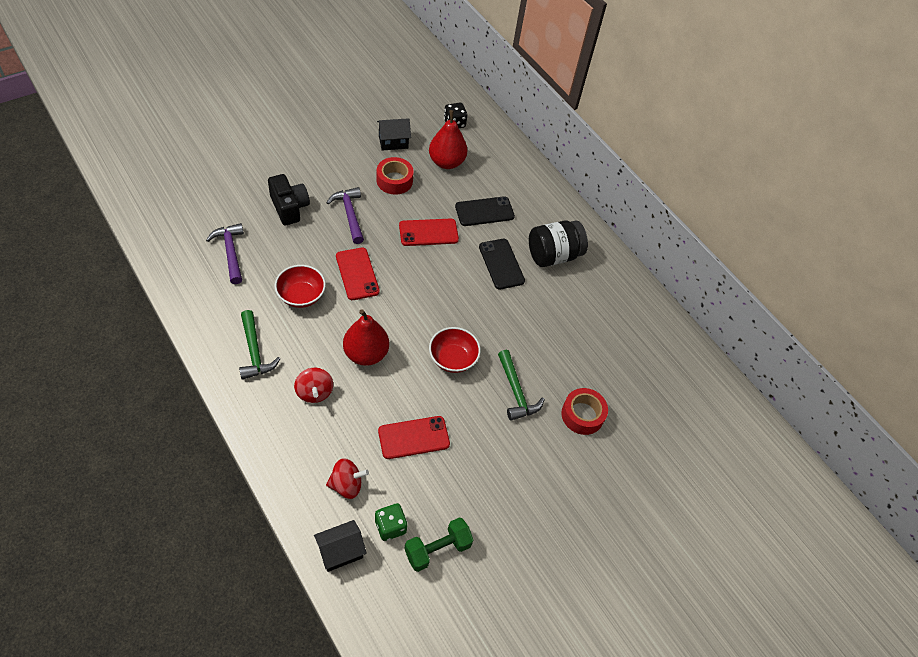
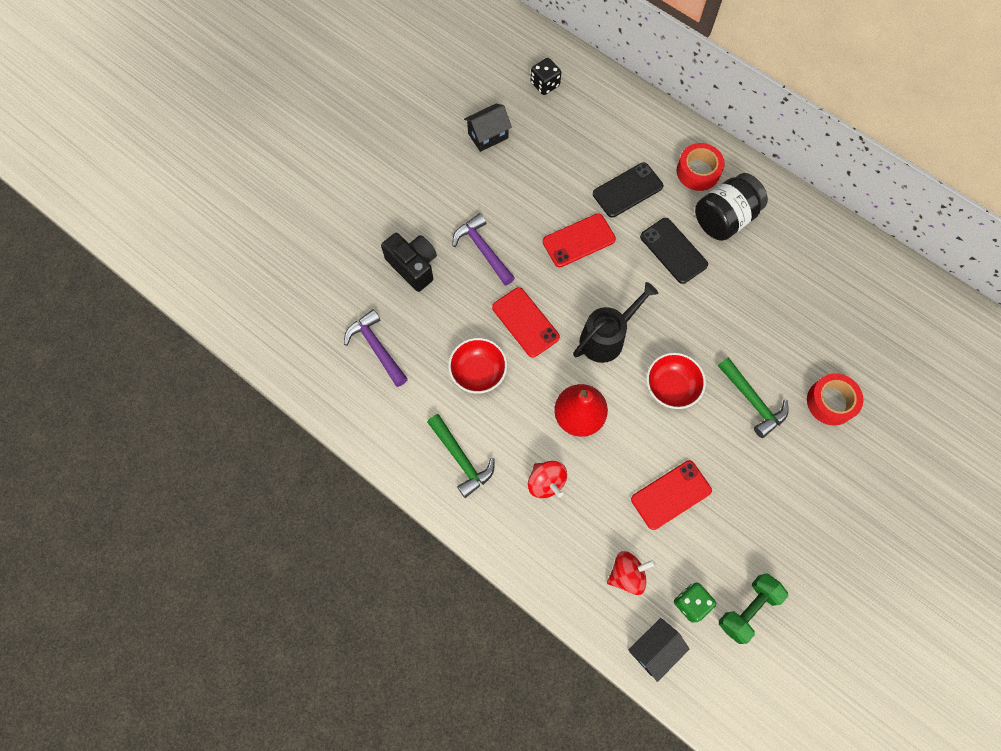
camera: 10 degrees left, 15 degrees up
red tape [376,157,414,195] -> red tape moved to [676,143,725,191]
red pear [429,110,468,169] -> none
none -> black watering can [573,282,658,363]

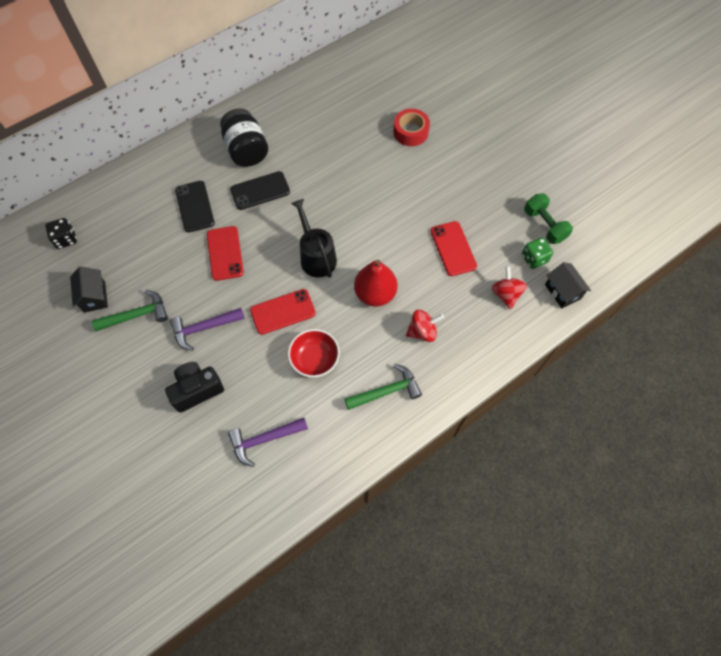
camera: 75 degrees left, 5 degrees down
red bowl [646,353,706,409] -> none
red tape [676,143,725,191] -> none
green hammer [718,357,789,438] -> green hammer moved to [92,290,168,331]

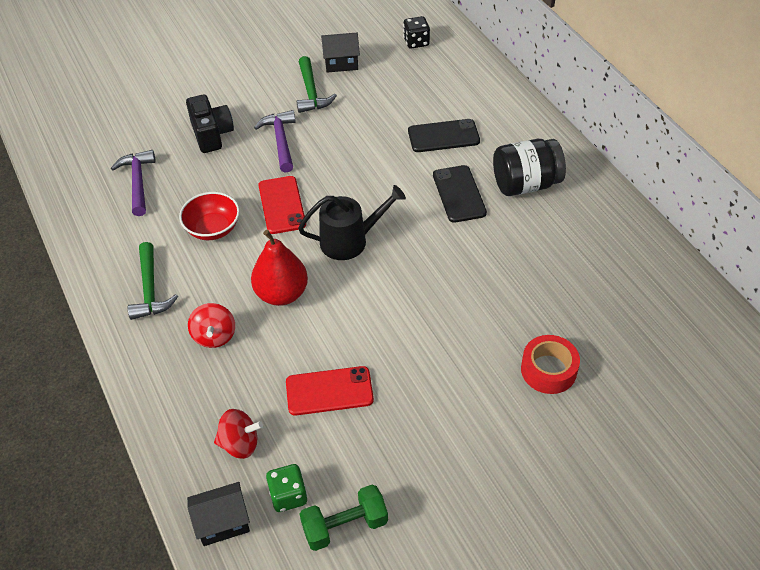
camera: 100 degrees right, 15 degrees down
red phone [207,226,244,281] -> none

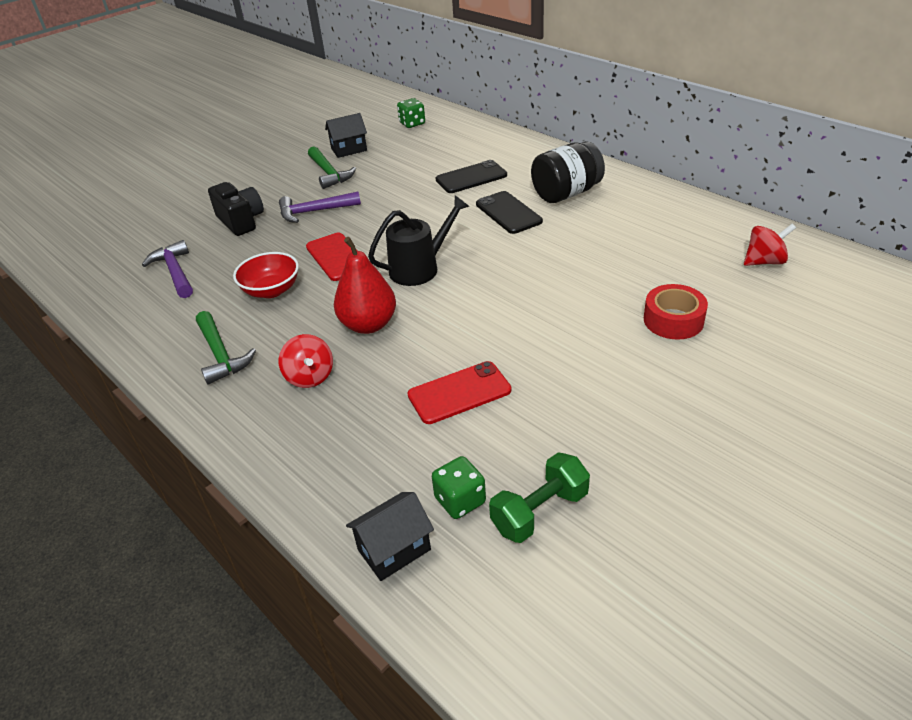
camera: 15 degrees left, 10 degrees down
red spinning top [214,409,263,459] -> red spinning top moved to [744,224,796,266]
purple hammer [254,110,296,173] -> purple hammer turned 75 degrees counterclockwise [279,192,361,223]
black dice [403,16,430,49] -> green dice [397,98,425,128]

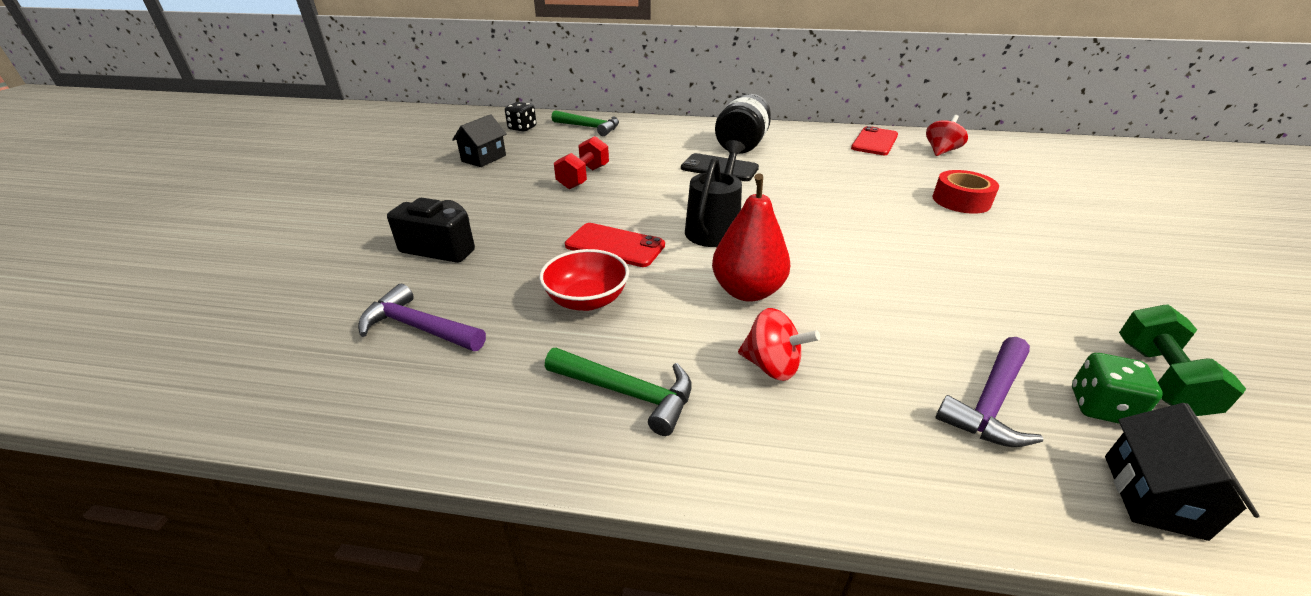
camera: 40 degrees left, 5 degrees down
purple hammer [279,192,361,223] -> purple hammer moved to [936,337,1043,447]
green hammer [308,146,356,189] -> green hammer moved to [552,110,619,136]
green dice [397,98,425,128] -> black dice [505,102,536,132]
red phone [408,361,511,424] -> red phone moved to [851,126,898,155]
black phone [436,160,507,193] -> none
none -> red dumbbell [554,136,609,189]

